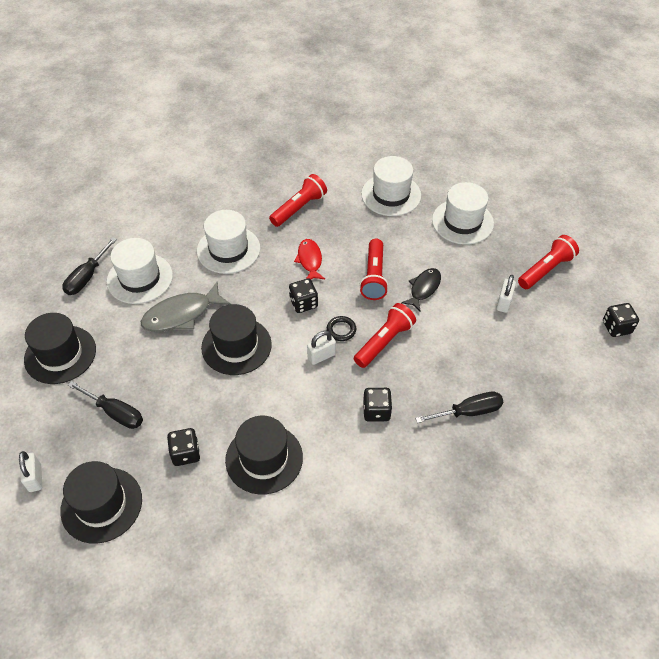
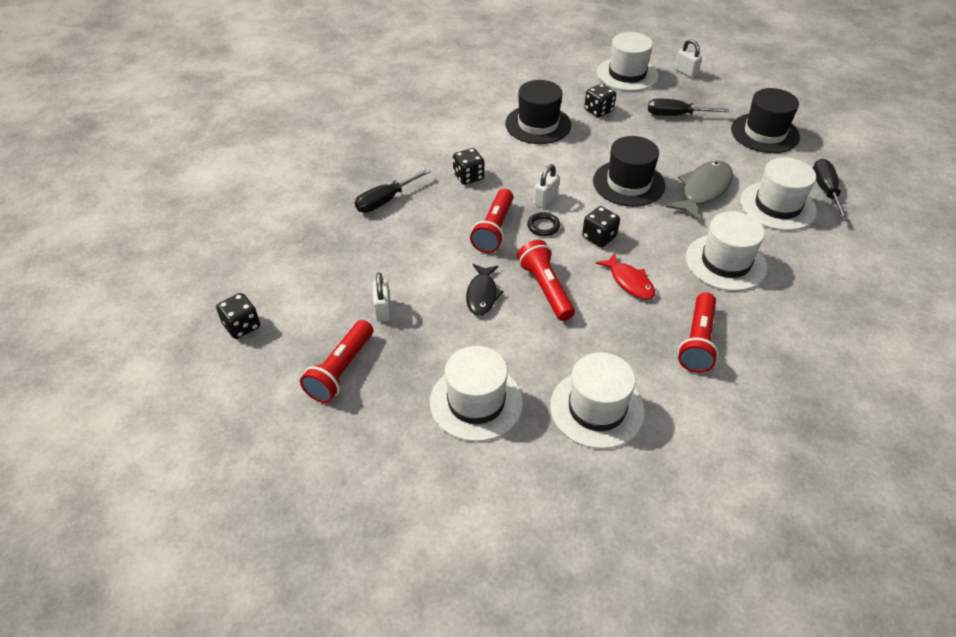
camera: 155 degrees right, 5 degrees down
black hat [60,461,142,544] -> white hat [597,32,658,91]

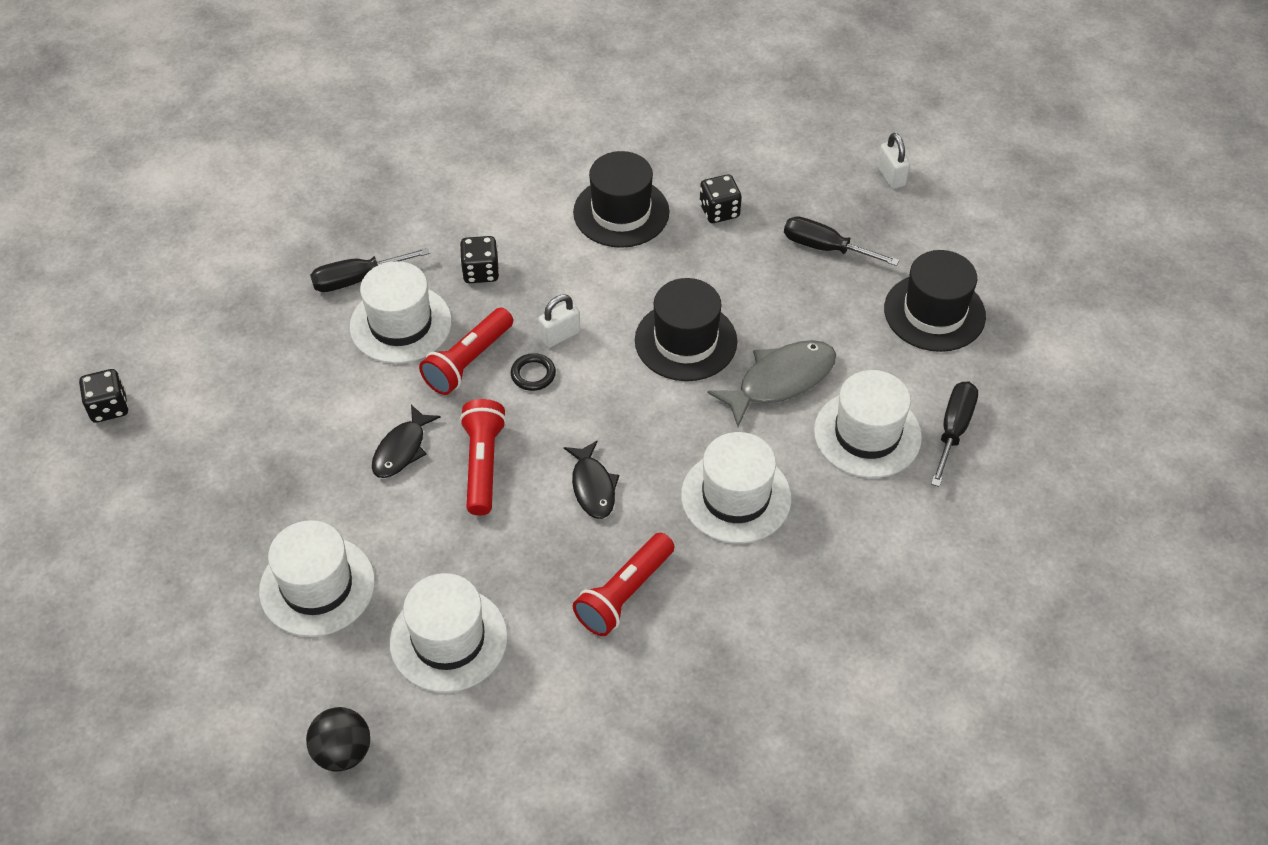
camera: 20 degrees right, 5 degrees up
red flashlight [300,320,373,403] -> none
white padlock [373,272,391,322] -> none
black dice [582,206,620,247] -> none
red fish [596,253,655,299] -> black fish [564,440,619,519]
white hat [597,32,658,91] -> white hat moved to [350,261,452,364]
none -> black ball [306,707,370,772]

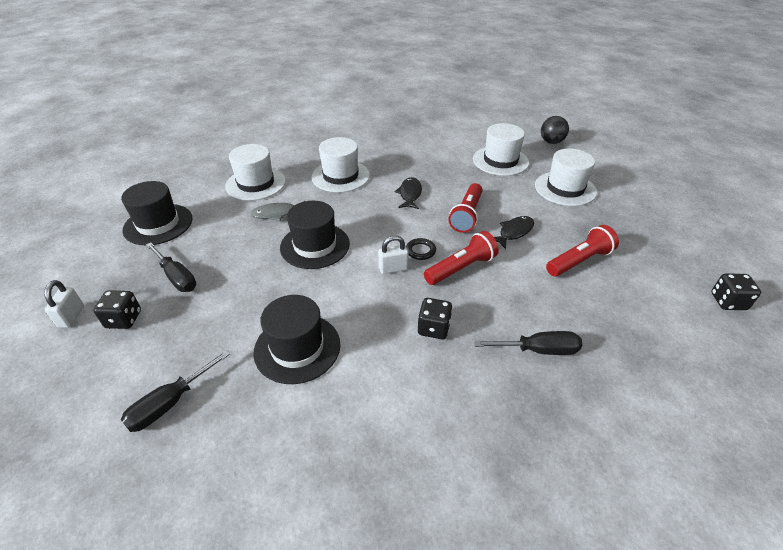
camera: 160 degrees left, 10 degrees down
white hat [350,261,452,364] -> none
red flashlight [573,533,674,636] -> red flashlight moved to [546,225,619,277]
black dice [700,174,742,223] -> black dice moved to [94,290,141,329]
grey fish [707,340,836,427] -> grey fish [251,201,305,221], size x0.65
black screwdriver [931,382,978,487] -> black screwdriver moved to [121,350,230,432]

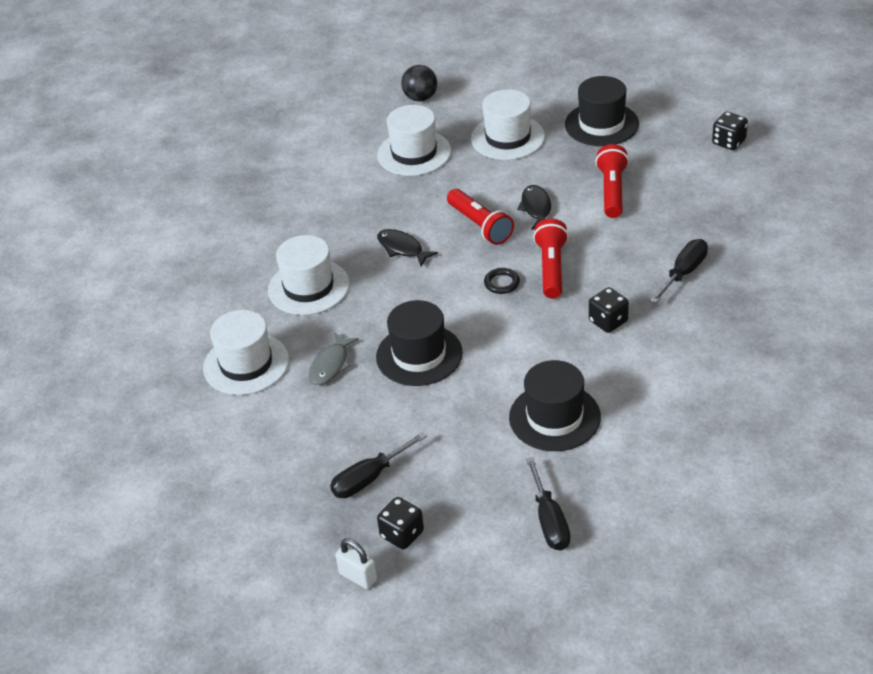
camera: 50 degrees left, 0 degrees up
black hat [121,181,192,245] -> black hat moved to [565,76,639,146]
black screwdriver [146,242,196,292] -> black screwdriver turned 150 degrees clockwise [330,432,427,498]
white padlock [378,236,409,274] -> none

